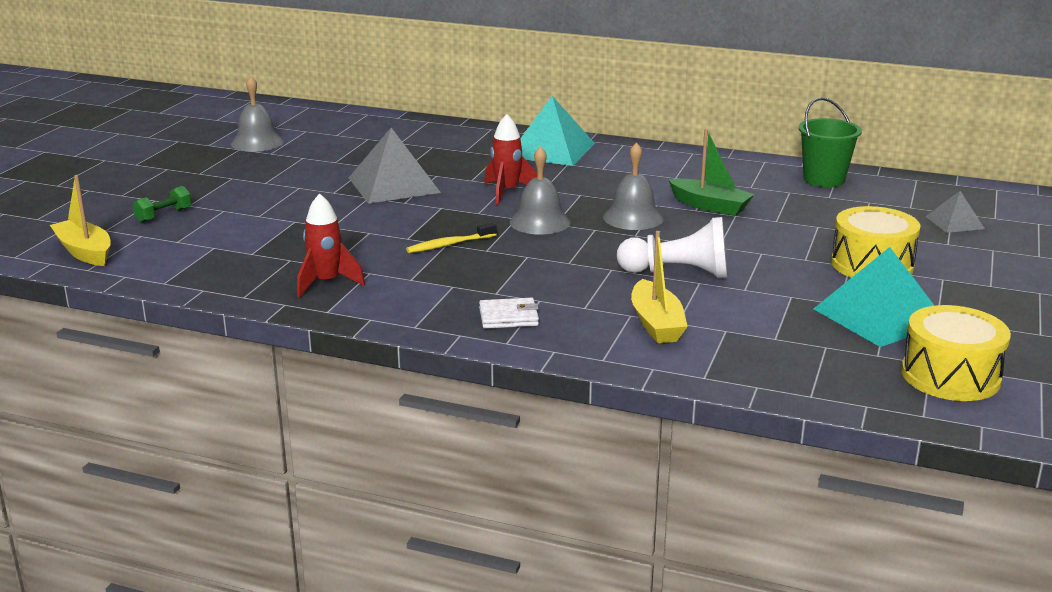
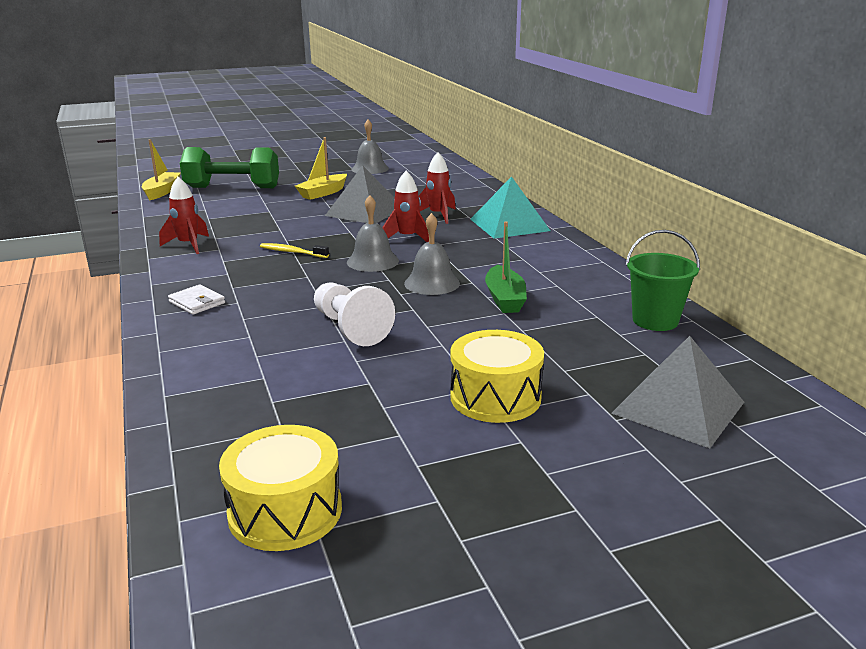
camera: 50 degrees right, 0 degrees up
green dumbbell [133,186,192,223] -> green dumbbell [180,147,279,188], size x2.46
yellow boat [631,231,688,343] -> yellow boat moved to [295,137,347,200]
turquoise pyramid [813,247,935,347] -> none
grey pyramid [925,191,985,233] -> grey pyramid [611,336,744,448], size x1.89
none -> red rocket [419,152,456,224]

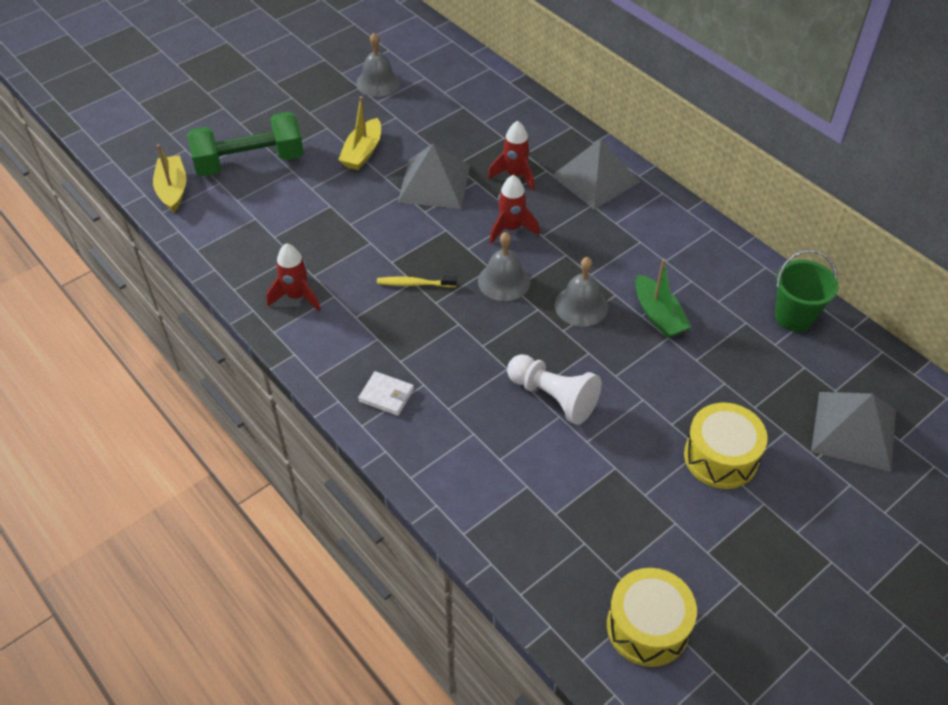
camera: 20 degrees left, 25 degrees up
turquoise pyramid [470,176,550,239] -> grey pyramid [551,138,640,210]

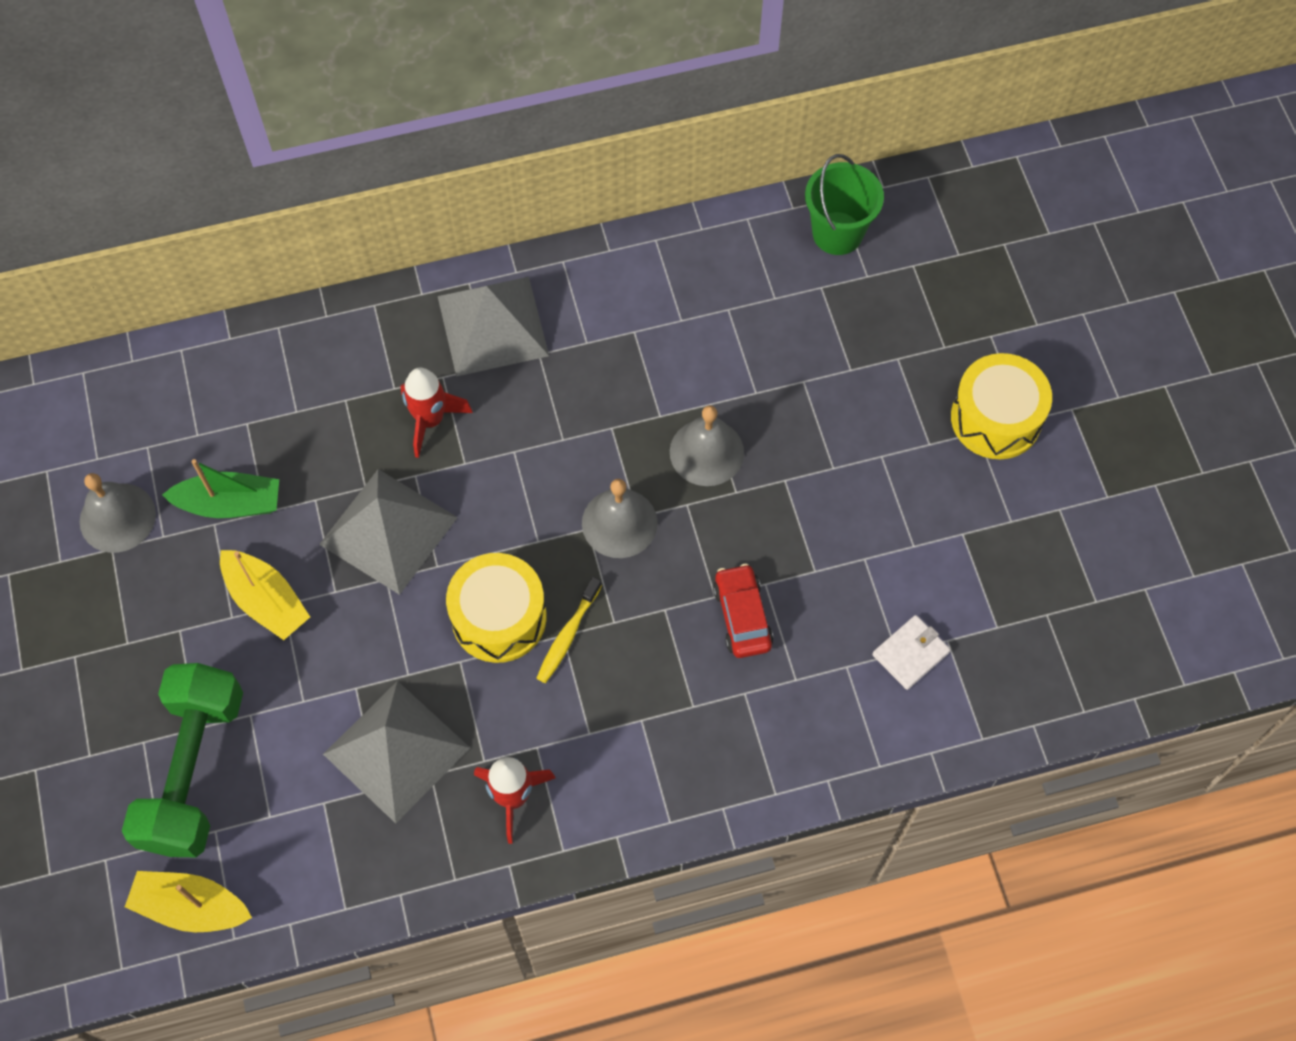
camera: 65 degrees left, 15 degrees up
white wallet [358,371,414,416] -> white wallet moved to [872,615,950,690]
red rocket [489,175,540,244] -> none
white pawn [507,354,602,425] -> none
yellow drum [607,568,697,667] -> yellow drum moved to [446,553,547,663]
green boat [635,259,691,338] -> green boat moved to [162,459,279,518]
grey pyramid [811,392,896,472] -> grey pyramid moved to [323,681,470,823]
none -> red car [713,564,773,658]

